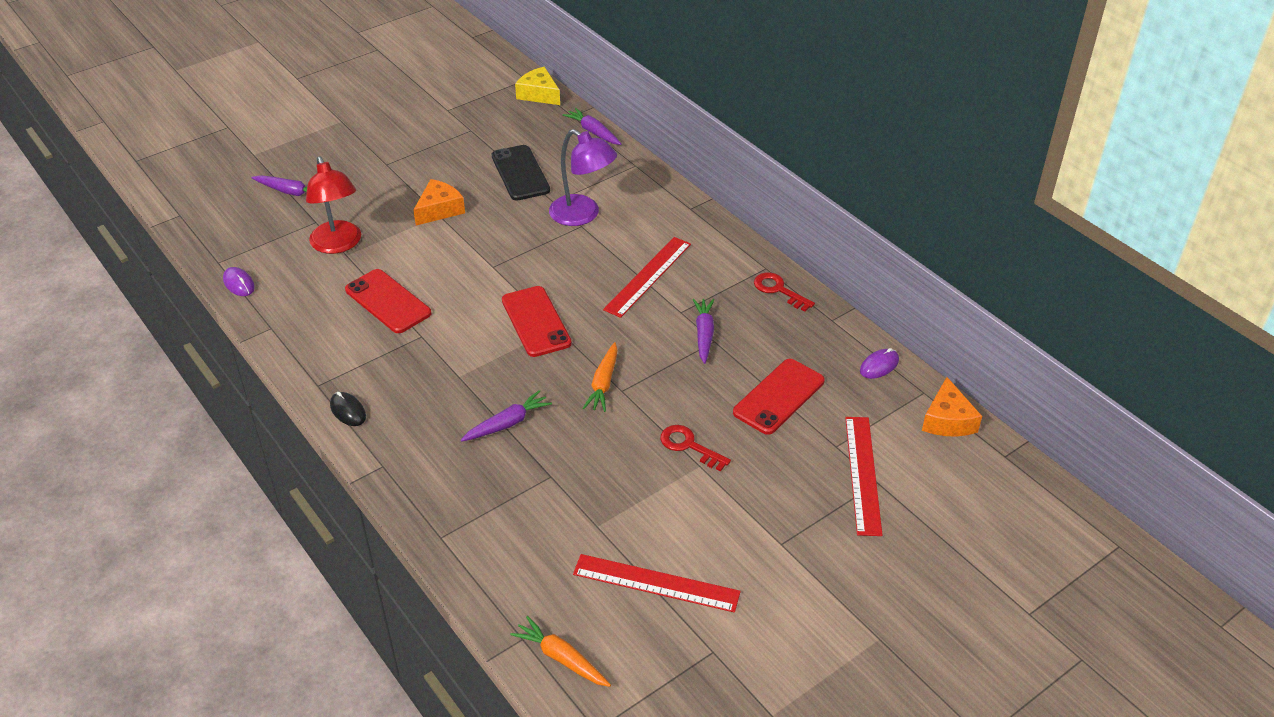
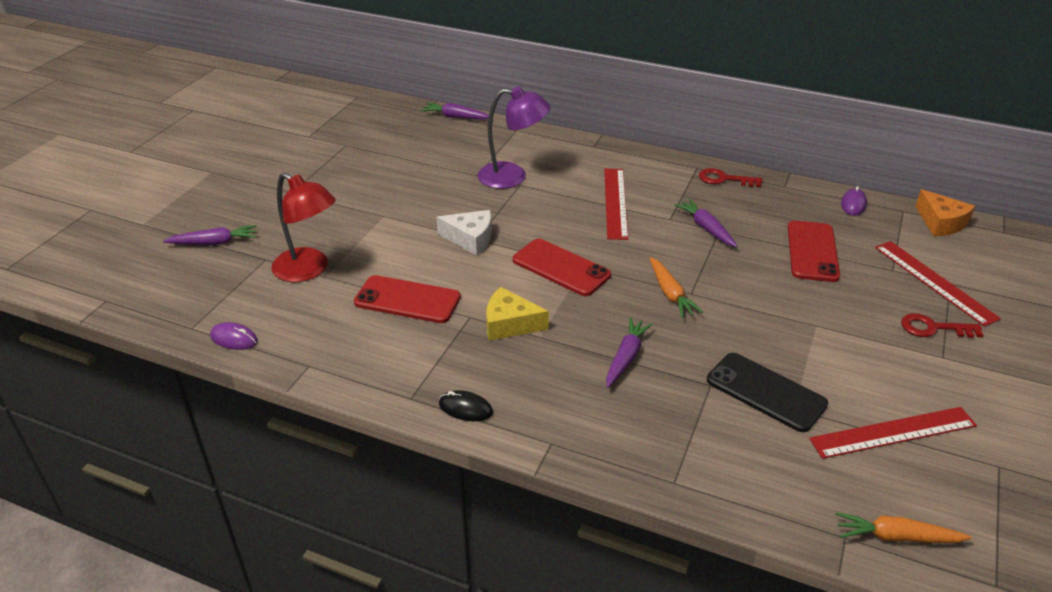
camera: 30 degrees left, 5 degrees down
orange cheese [413,179,465,225] -> none
black phone [492,145,550,201] -> black phone moved to [707,353,828,432]
yellow cheese [515,67,560,105] -> yellow cheese moved to [486,287,549,341]
red key [660,425,731,472] -> red key moved to [901,313,983,338]
none -> white cheese [437,210,492,256]

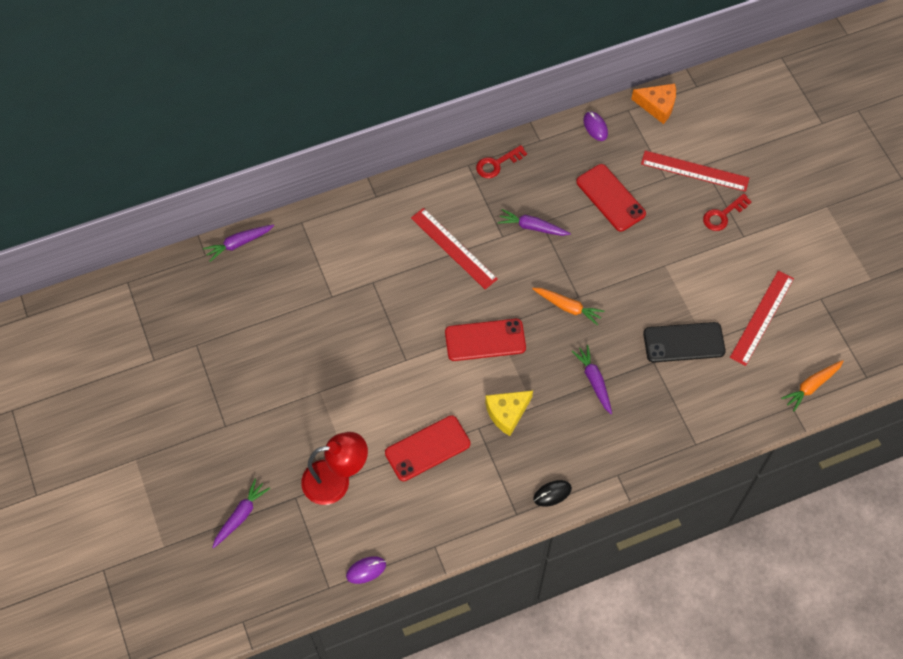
camera: 45 degrees left, 25 degrees up
white cheese [437,210,492,256] -> none
purple lamp [478,86,550,189] -> none

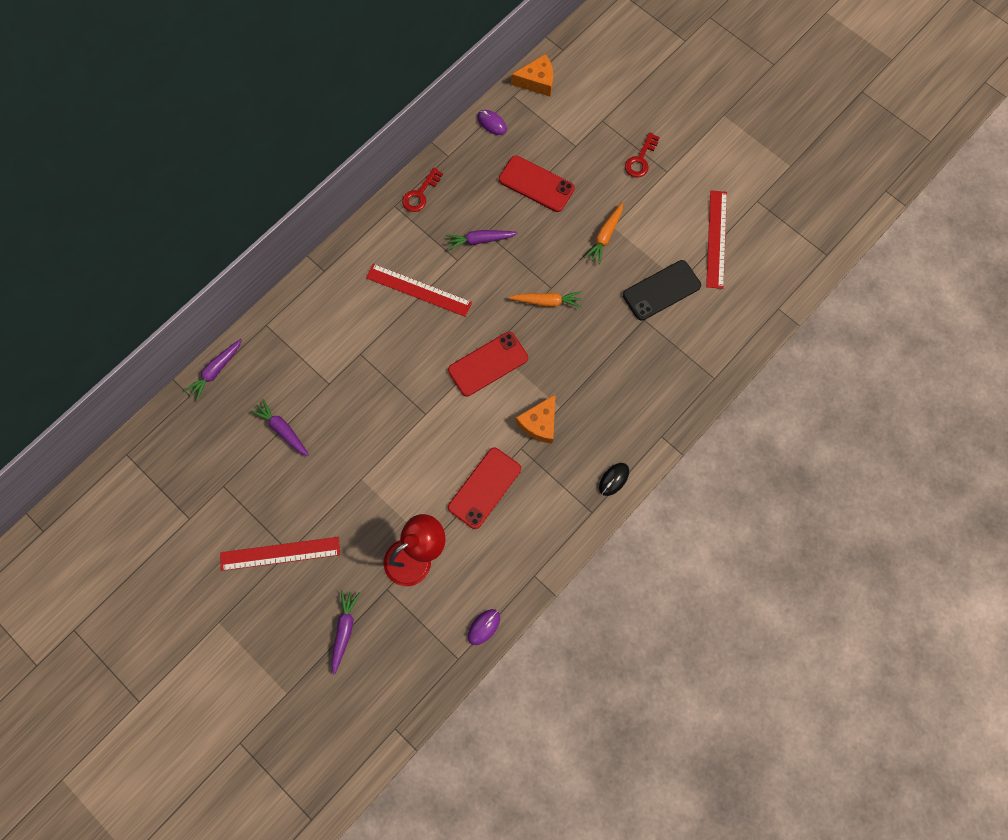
camera: 25 degrees left, 10 degrees up
yellow cheese [485,391,533,436] -> orange cheese [516,394,556,444]
purple carrot [572,345,612,414] -> purple carrot moved to [250,399,309,457]
red ruler [641,151,749,192] -> red ruler moved to [220,537,340,571]
orange carrot [781,360,843,411] -> orange carrot moved to [585,202,623,264]

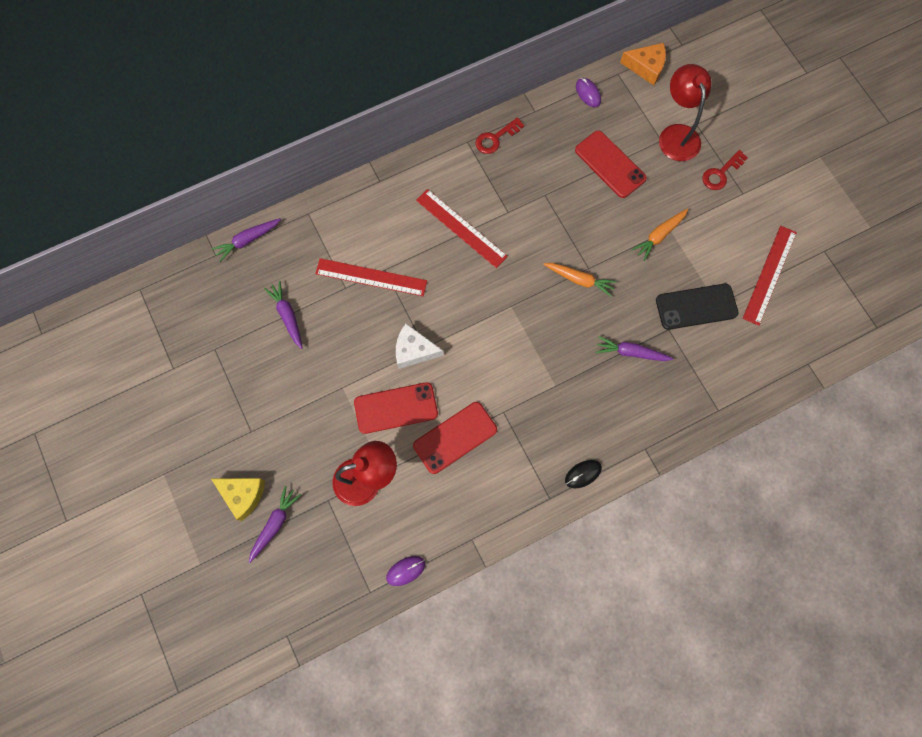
camera: 20 degrees right, 0 degrees up
red ruler [220,537,340,571] -> red ruler moved to [315,258,427,296]
purple carrot [445,230,518,250] -> purple carrot moved to [596,336,674,361]
red phone [448,332,528,396] -> red phone moved to [354,382,438,434]
orange cheese [516,394,556,444] -> none
none -> yellow cheese [211,478,265,521]
none -> white cheese [396,324,444,369]
none -> red lamp [659,64,712,161]

